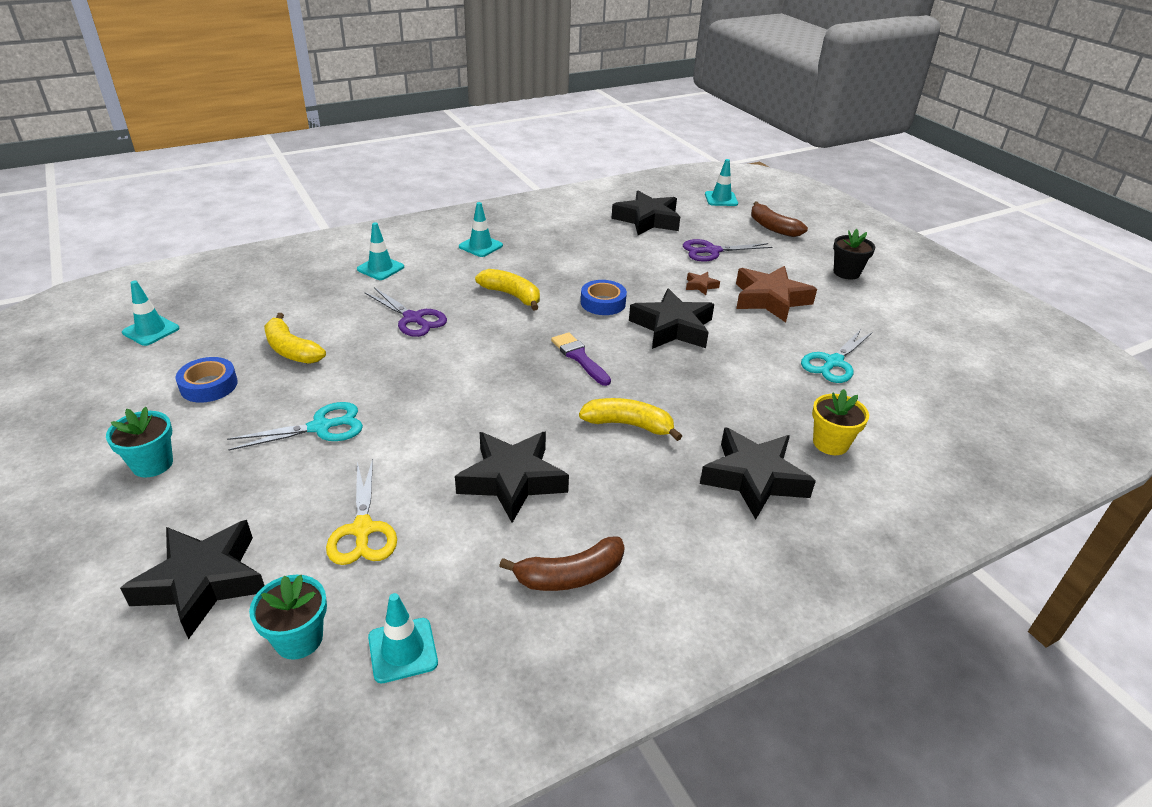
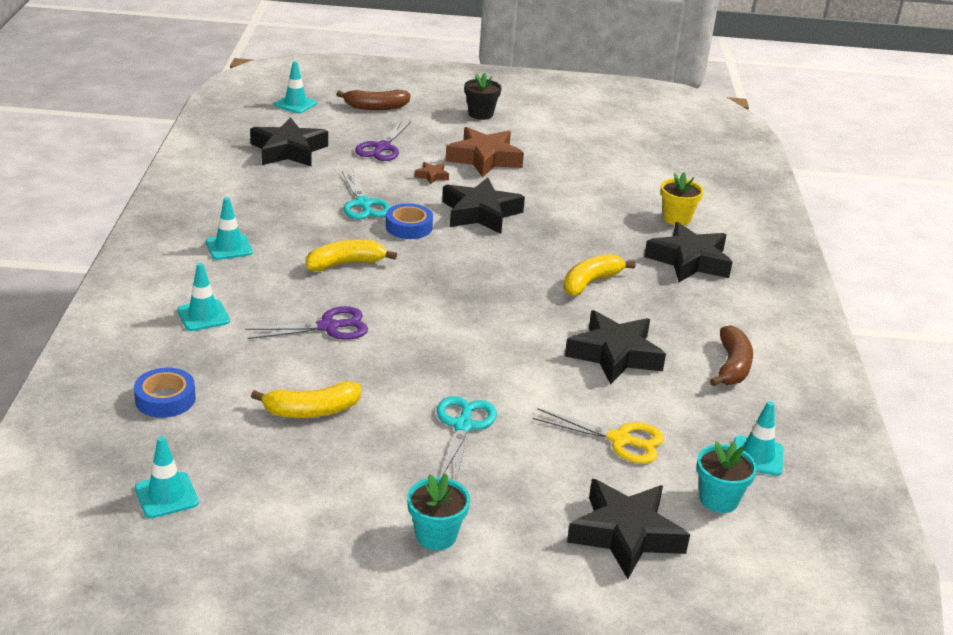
camera: 60 degrees left, 5 degrees down
blue tape [176,357,238,403] -> blue tape moved to [134,368,196,418]
purple brush [551,332,611,386] -> none
turquoise scissors [801,329,873,383] -> turquoise scissors moved to [342,170,391,219]

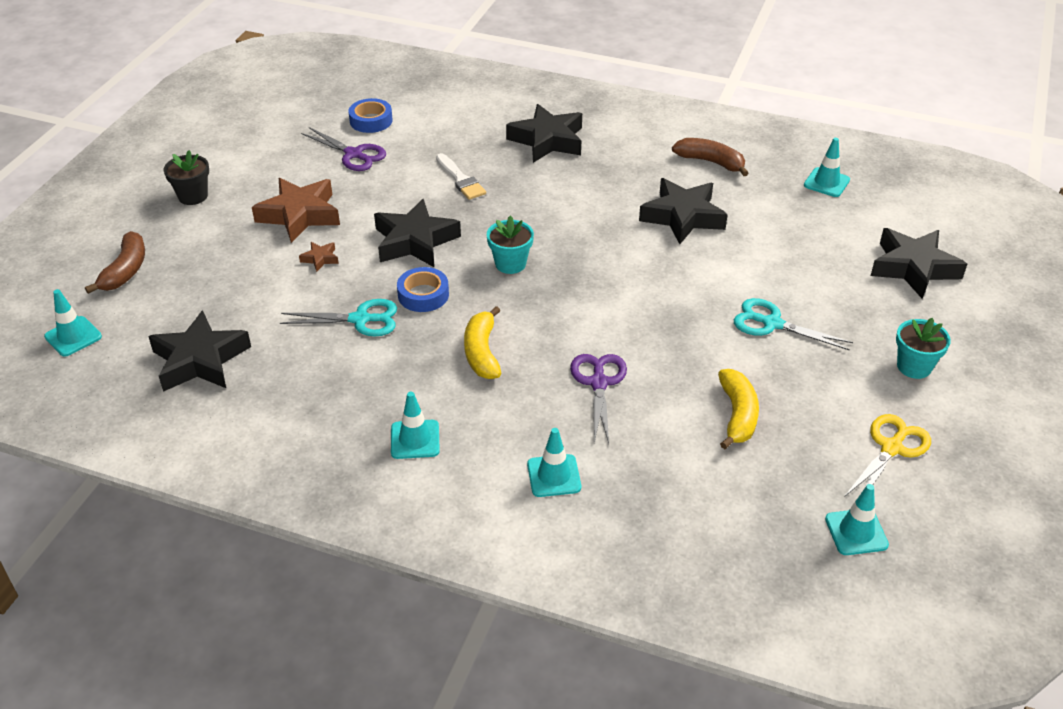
camera: 70 degrees left, 10 degrees up
blue tape [134,368,196,418] -> blue tape moved to [349,98,393,133]
purple scissors [355,121,411,161] -> purple scissors moved to [301,127,386,171]
yellow scissors [533,408,664,463] -> yellow scissors moved to [844,414,931,497]
yellow banana [563,254,636,296] -> none
yellow flower pot [660,172,704,226] -> none
turquoise flower pot [697,441,757,513] -> turquoise flower pot moved to [487,215,534,274]
none -> white brush [436,153,486,200]

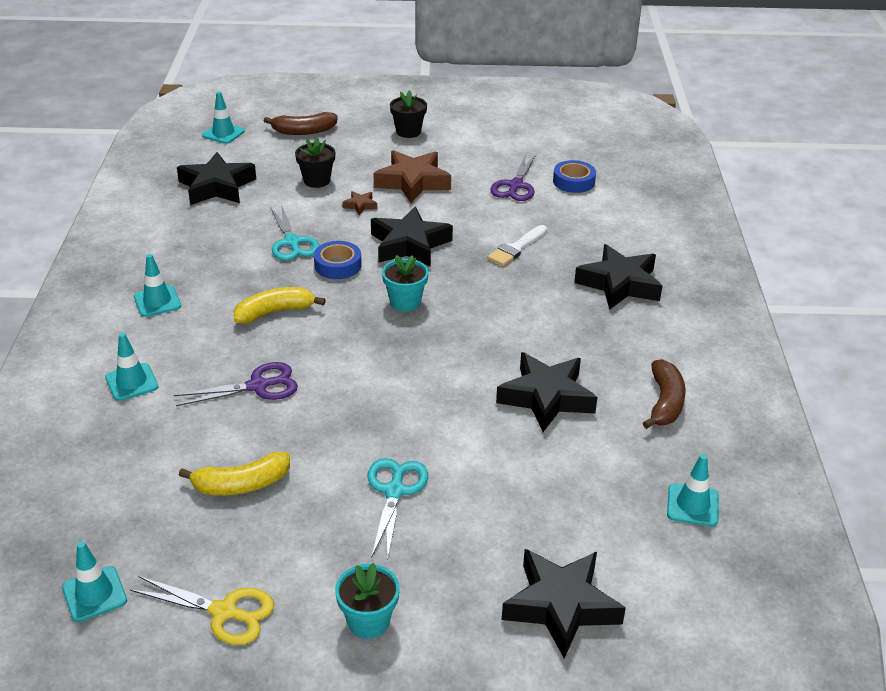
camera: 70 degrees right, 5 degrees down
none -> black flower pot [295,137,335,188]

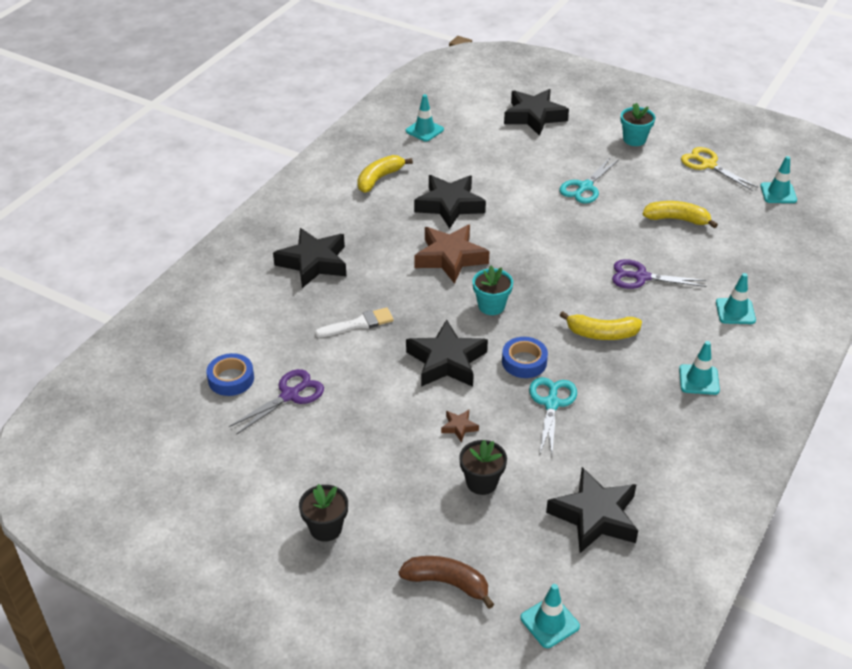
camera: 150 degrees left, 5 degrees up
brown star [373,150,451,203] -> brown star moved to [414,225,489,284]
brown banana [643,359,686,429] -> yellow banana [357,155,413,193]

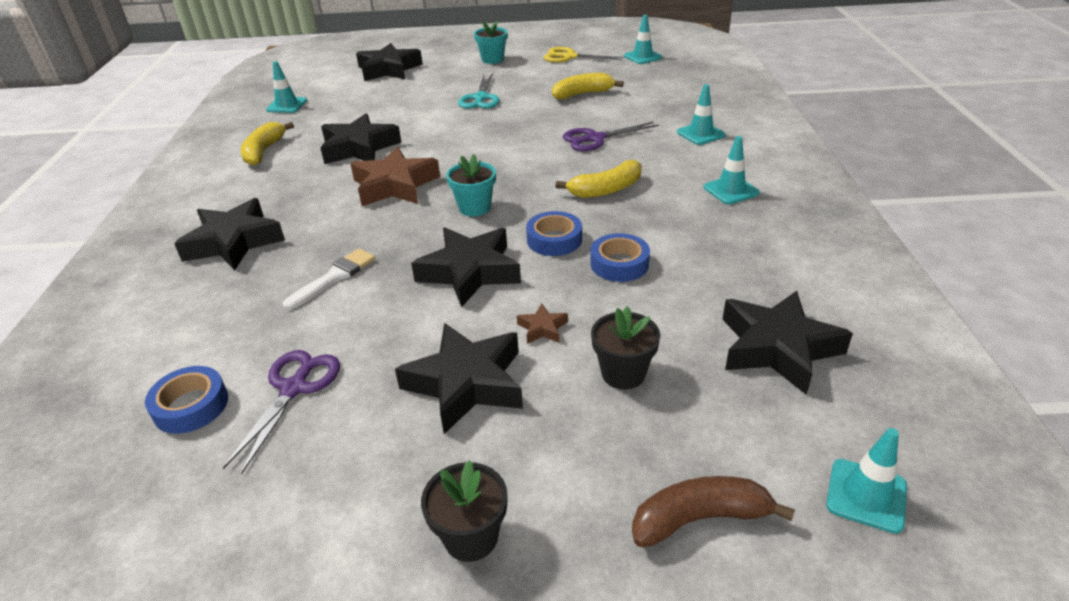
camera: 30 degrees left, 5 degrees down
turquoise scissors [529,377,577,455] -> blue tape [590,233,650,282]
none -> black star [395,323,523,434]

